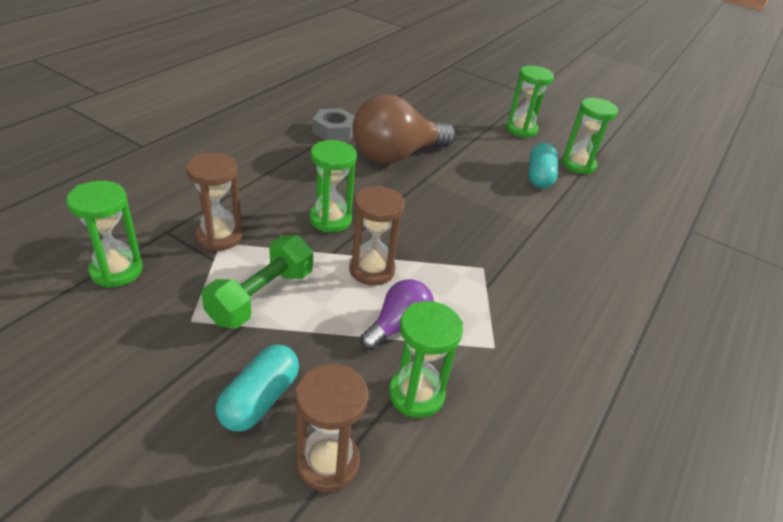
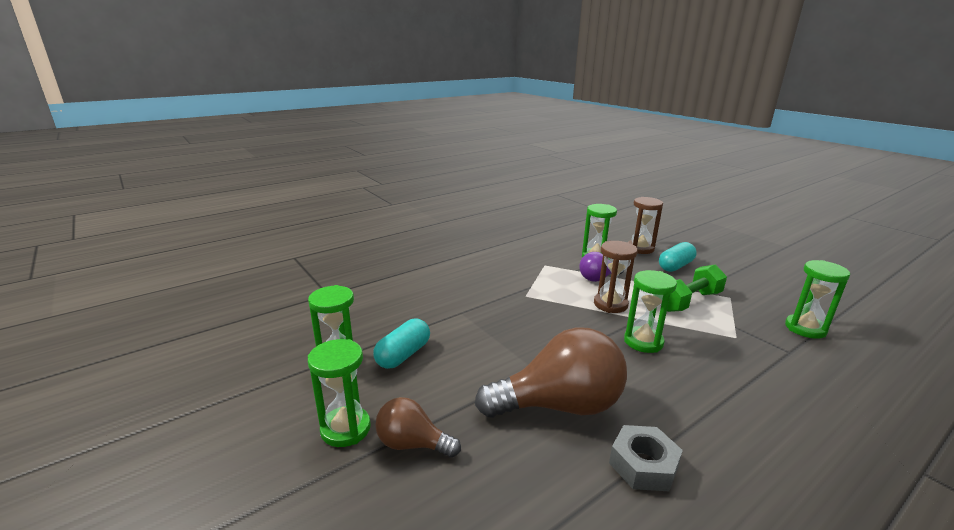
camera: 155 degrees left, 15 degrees down
brown hourglass [186,152,242,251] -> none
none -> brown light bulb [375,397,461,458]

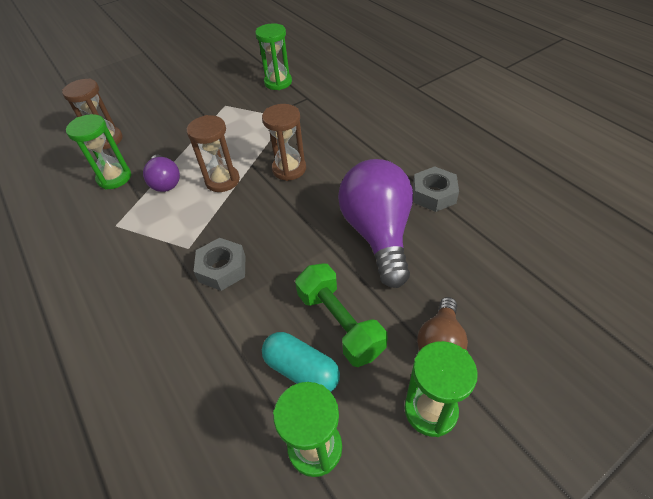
camera: 85 degrees left, 25 degrees up
brown light bulb [475,327,627,418] -> purple light bulb [338,159,413,288]
green hourglass [624,270,677,353] -> brown hourglass [262,104,306,181]
turquoise capsule [659,242,697,272] -> none
green dumbbell [667,264,727,312] -> green dumbbell moved to [295,263,388,367]
none -> grey nut [193,238,245,291]

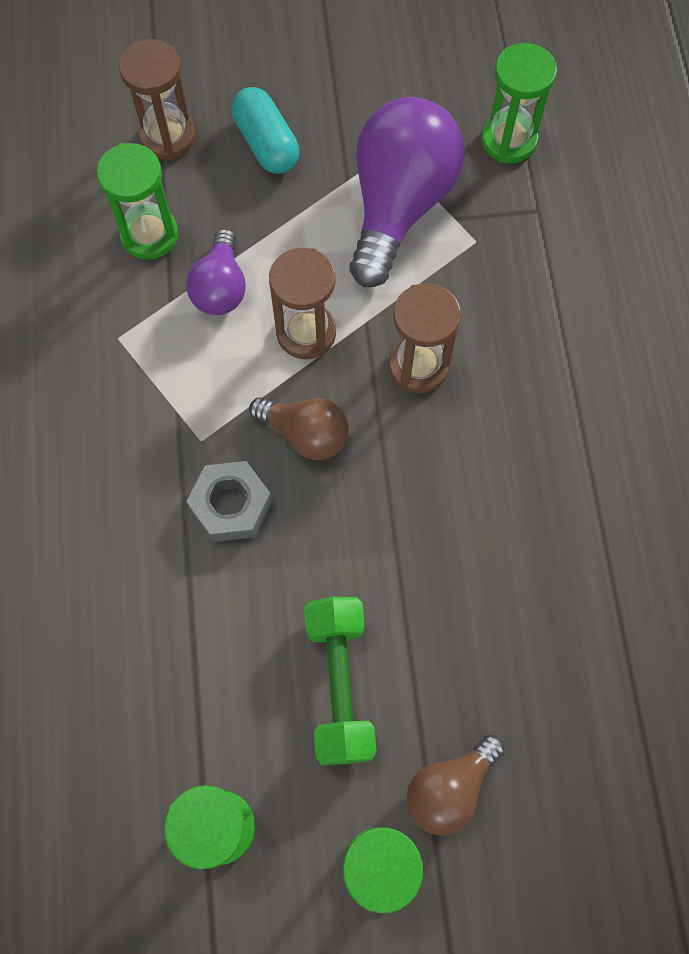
camera: 25 degrees right, 20 degrees up
turquoise capsule [262,332,340,392] -> turquoise capsule moved to [232,87,299,174]
purple light bulb [338,159,413,288] -> purple light bulb moved to [349,97,464,287]
grey nut [413,166,459,212] -> none
none -> brown light bulb [249,397,349,460]

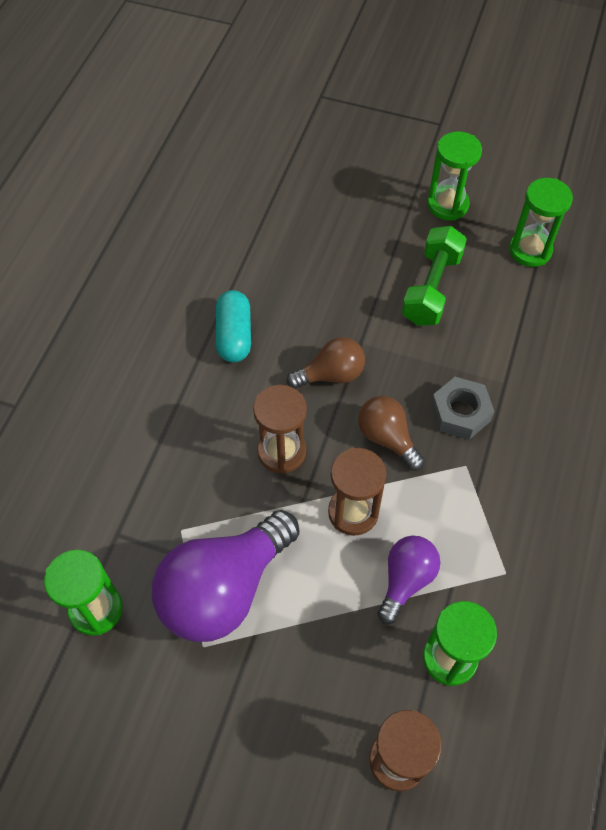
camera: 155 degrees left, 10 degrees down
turquoise capsule [232,87,299,174] -> turquoise capsule moved to [216,290,251,362]
brown light bulb [407,734,505,836] -> brown light bulb moved to [287,337,365,389]

